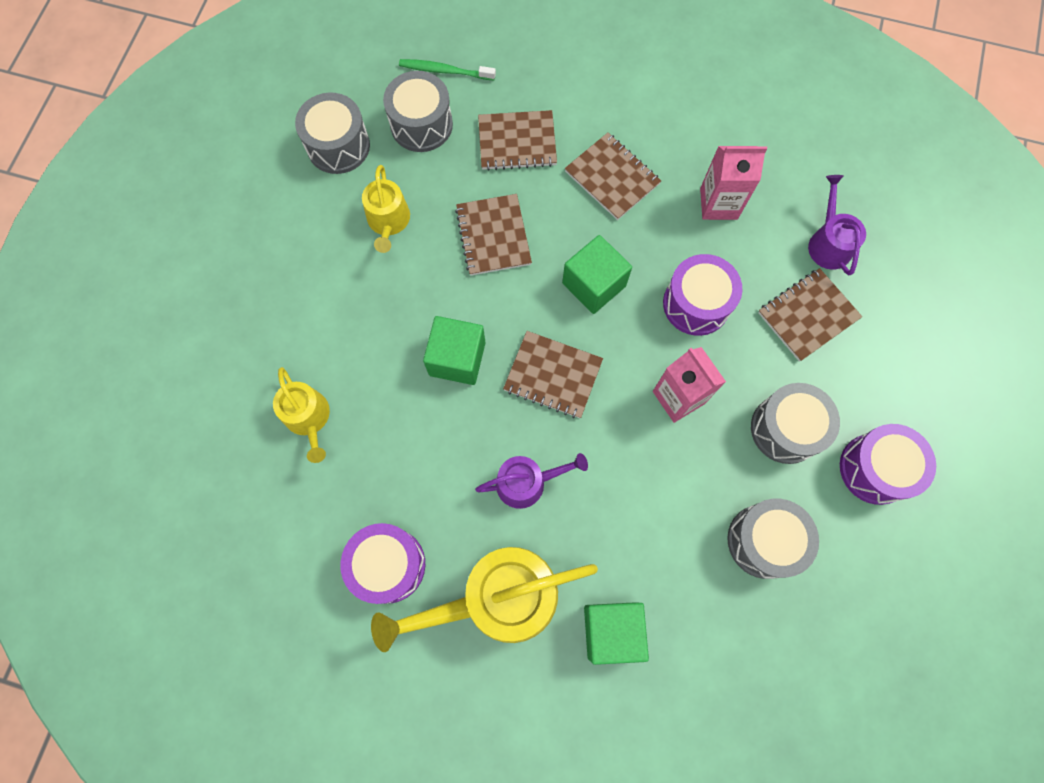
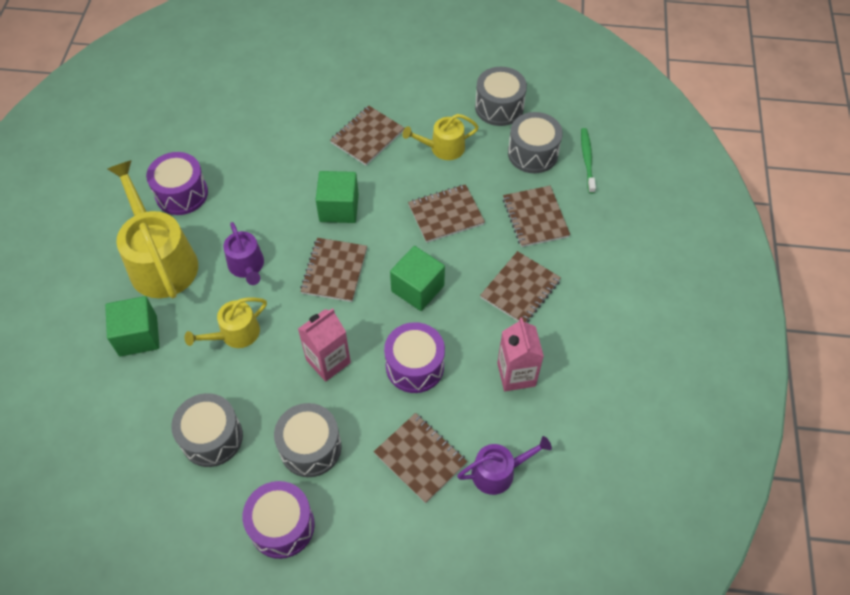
camera: 80 degrees right, 15 degrees down
yellow watering can [273,367,330,463] -> yellow watering can moved to [185,297,267,348]
none -> brown notebook [330,106,404,166]

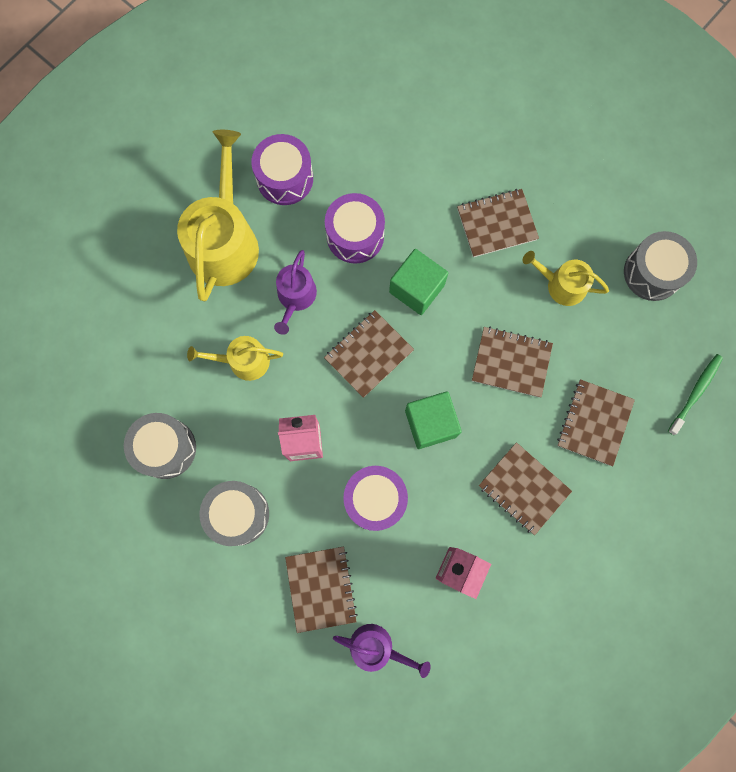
camera: 35 degrees right, 20 degrees up
green cube [105,296,159,357] -> none
purple drum [242,481,315,559] -> purple drum moved to [325,193,385,264]
brown notebook [480,251,561,322] -> brown notebook turned 60 degrees clockwise [479,442,572,535]
grey drum [508,112,563,173] -> none

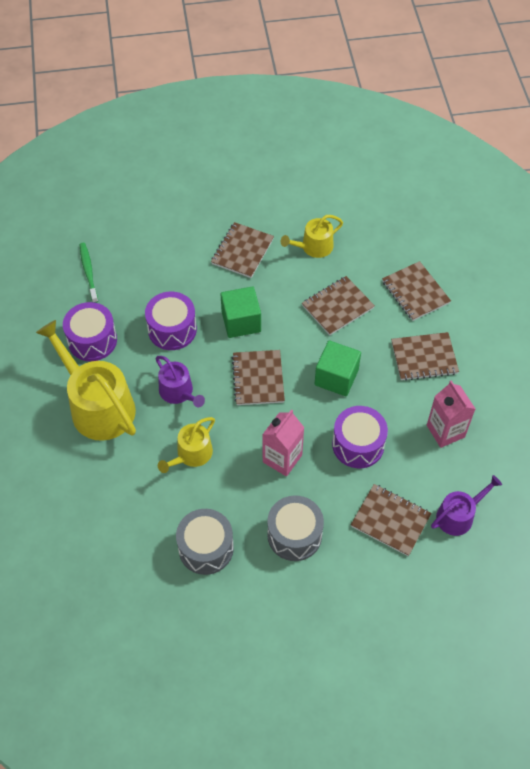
camera: 50 degrees left, 20 degrees down
grey drum [624,231,697,301] -> none
green toothbrush [668,354,723,435] -> green toothbrush moved to [80,243,98,303]

